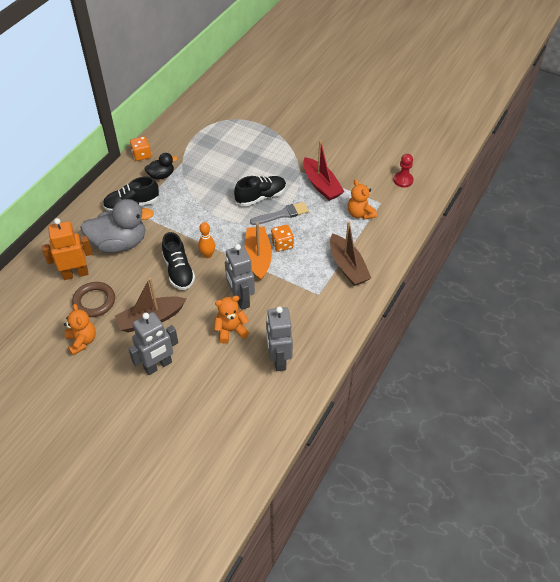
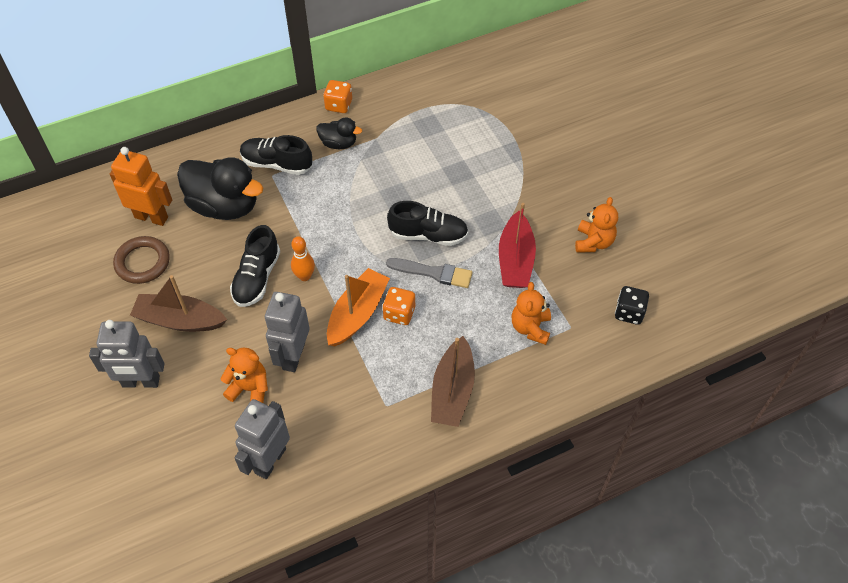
camera: 35 degrees right, 5 degrees up
orange teddy bear [64,304,96,355] -> orange teddy bear moved to [575,197,618,253]
grey duck [80,199,154,253] -> black duck [177,157,263,220]
red pawn [394,154,414,187] -> black dice [615,286,649,325]

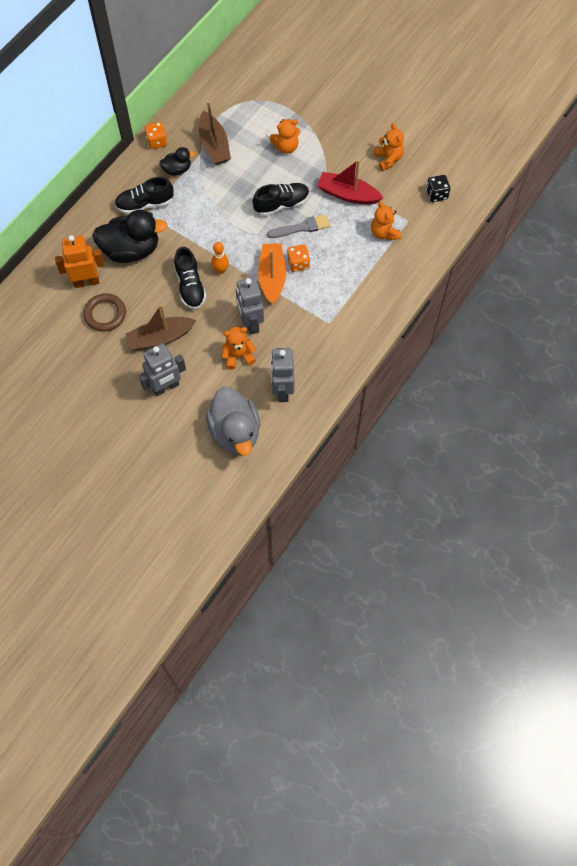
camera: 30 degrees left, 10 degrees up
brown boat [431,336,475,427] -> brown boat moved to [199,101,231,165]
red boat [499,203,536,288] -> red boat turned 135 degrees clockwise [317,160,383,204]
none -> grey duck [206,387,260,455]
none -> orange teddy bear [269,119,300,154]

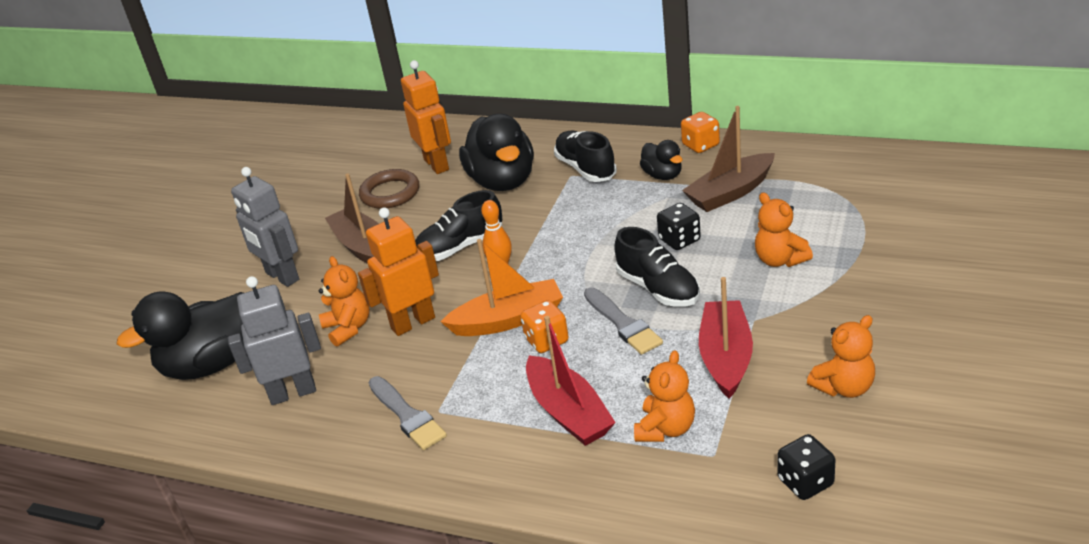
camera: 80 degrees right, 30 degrees down
grey duck [206,387,260,455] -> black duck [117,291,243,380]
grey robot [236,277,264,335] -> orange robot [358,207,439,336]
orange teddy bear [371,201,401,240] -> orange teddy bear turned 150 degrees clockwise [634,350,695,442]
none -> grey brush [368,376,447,450]
none -> red boat [526,316,616,446]
none -> black dice [657,203,701,250]

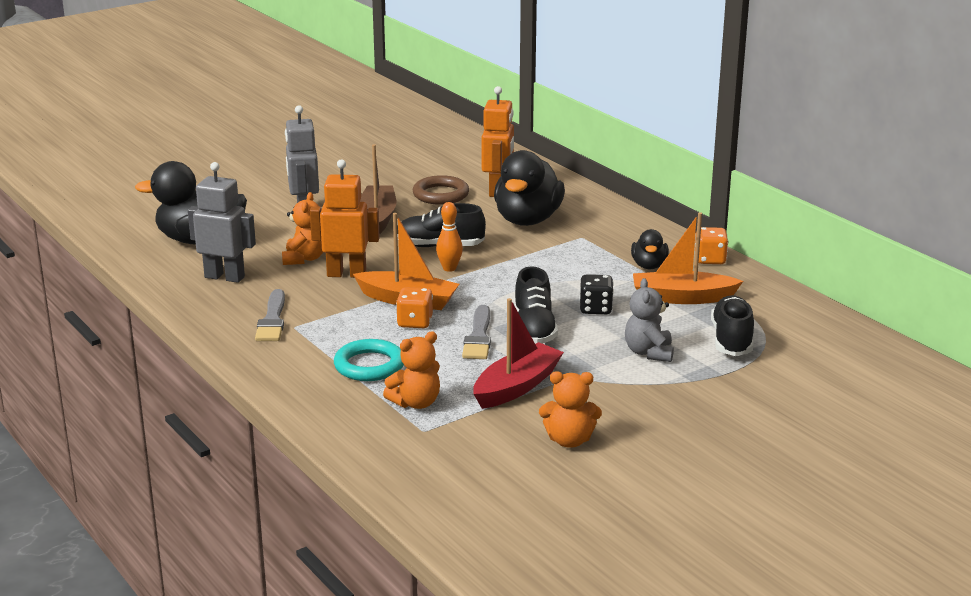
camera: 30 degrees right, 10 degrees down
red boat [526,316,616,446] -> turquoise ring [334,339,404,381]
black shoe [554,131,617,182] -> black shoe moved to [711,295,754,356]
brown boat [682,106,775,212] -> orange boat [633,212,743,304]
orange teddy bear [755,192,813,267] -> grey teddy bear [625,278,674,362]
black dice [778,434,835,500] -> none

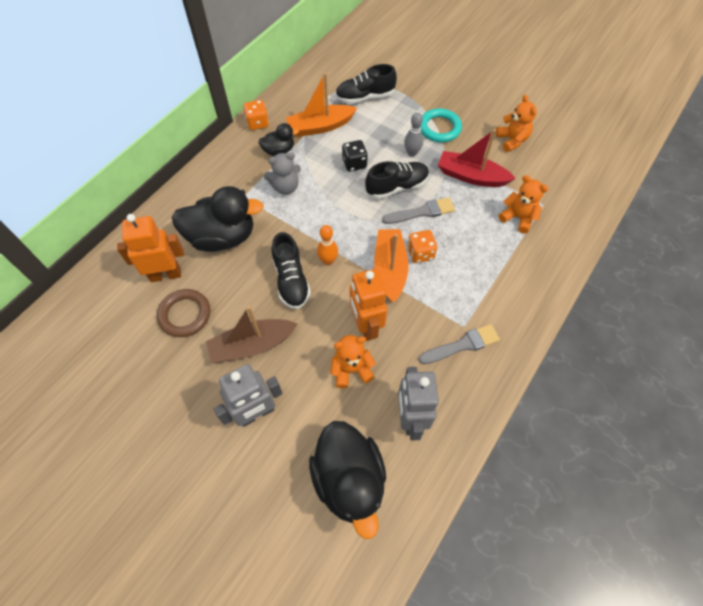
camera: 110 degrees left, 35 degrees up
turquoise ring [334,339,404,381] -> turquoise ring moved to [420,108,462,142]
grey teddy bear [625,278,674,362] -> grey teddy bear moved to [264,152,301,195]
orange boat [633,212,743,304] -> orange boat turned 90 degrees clockwise [286,73,357,137]
none -> grey bowling pin [404,112,423,157]

